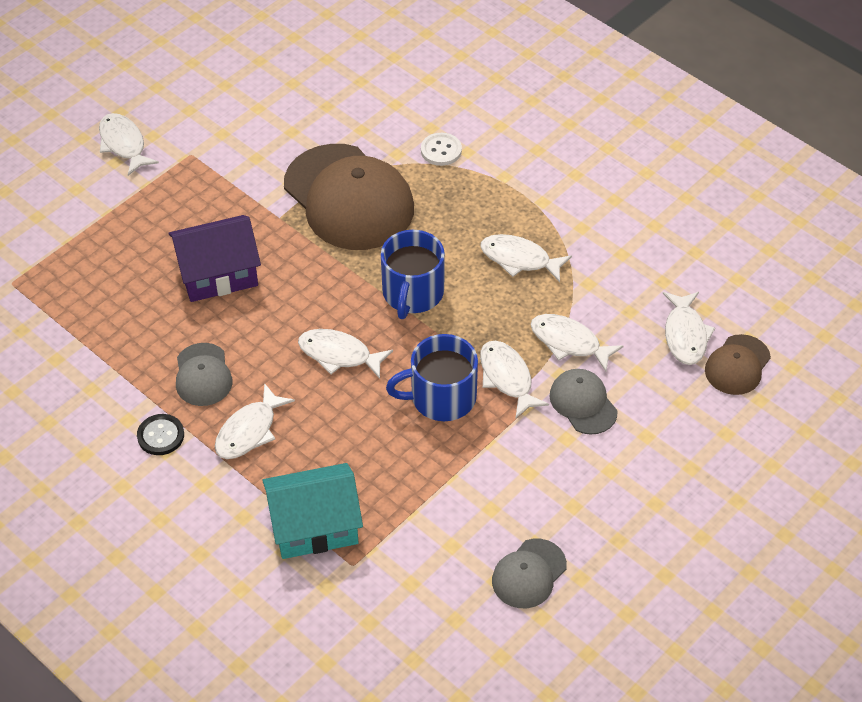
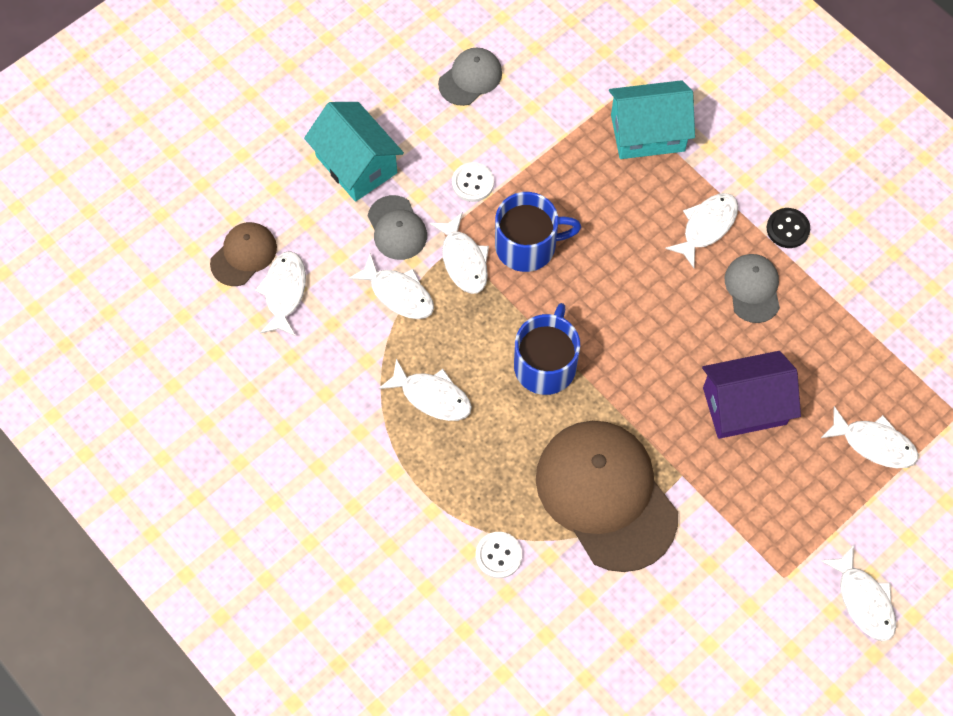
camera: 175 degrees left, 15 degrees up
white fish [298,329,393,379] -> white fish moved to [821,406,918,468]
none -> turquoise house [304,102,404,202]
none -> white button [452,162,494,202]

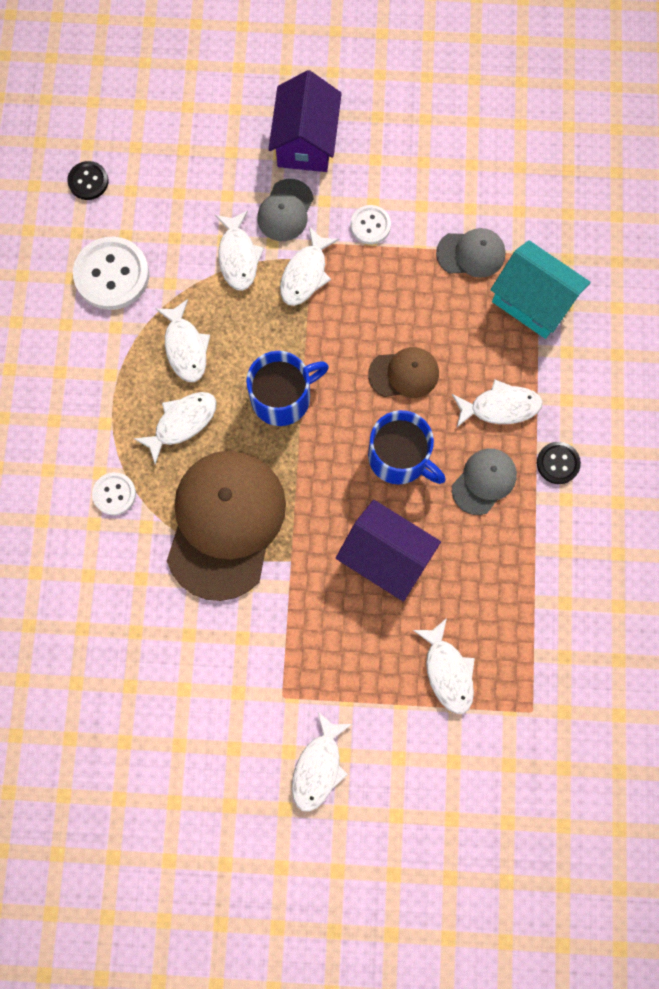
camera: 45 degrees right, 10 degrees up
brown cap [210,222,277,286] -> brown cap moved to [368,347,439,398]
white fish [255,251,306,336] -> white fish moved to [133,392,217,464]
turquoise house [304,102,404,202] -> purple house [268,70,342,172]
grey cap [438,48,502,106] -> grey cap moved to [436,228,506,278]
blue mug [495,192,581,272] -> blue mug moved to [368,410,446,485]
none -> black button [67,161,109,200]
none -> white button [73,237,149,310]

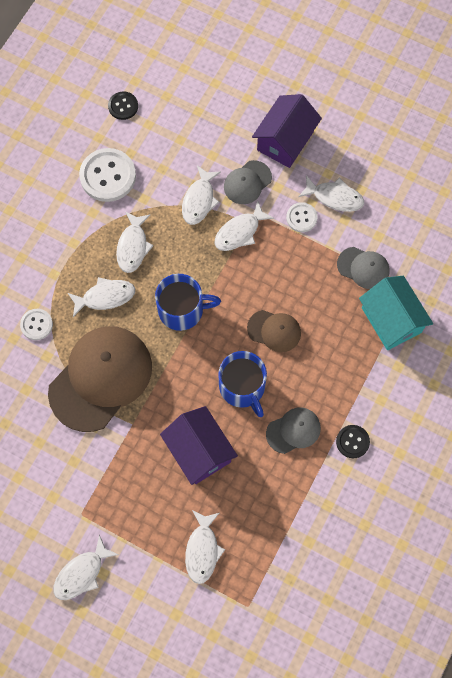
camera: 25 degrees right, 5 degrees down
white fish [452,380,543,427] -> white fish moved to [298,175,364,212]

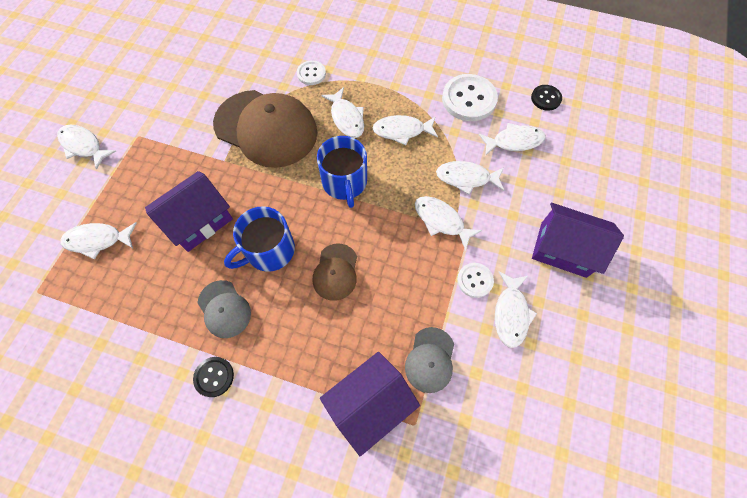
camera: 80 degrees right, 5 degrees down
grey cap [224,160,272,204] -> none
turquoise house [359,276,433,350] -> purple house [320,352,420,456]
none -> white fish [478,123,546,156]

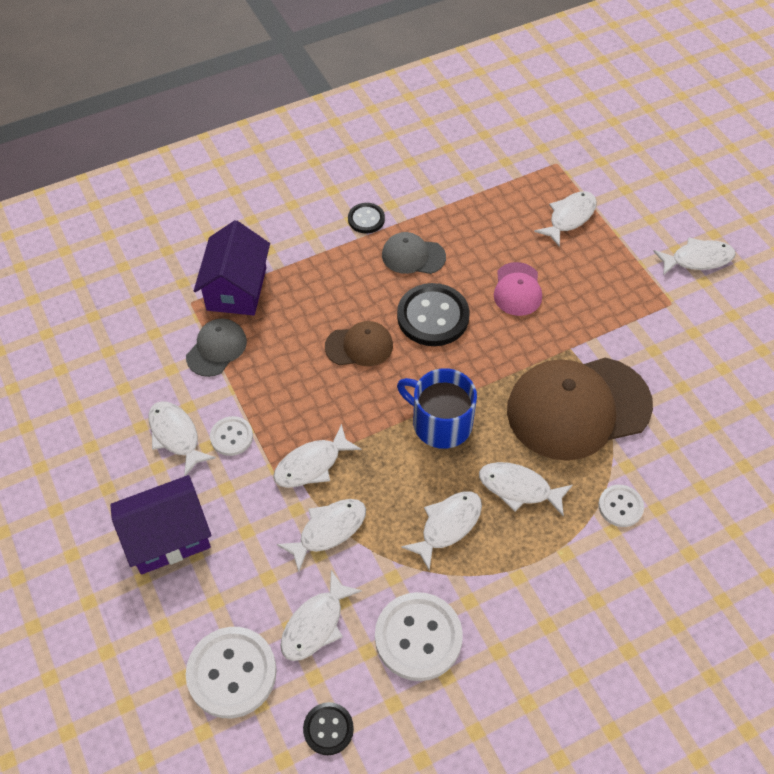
camera: 135 degrees right, 10 degrees down
purple house [145,171,233,252] -> pink cap [494,262,542,316]
blue mug [224,206,295,272] -> black button [397,283,470,346]
brown cap [312,244,357,301] -> brown cap turned 120 degrees clockwise [325,321,393,366]
grey cap [405,327,454,393] -> grey cap turned 60 degrees clockwise [186,319,247,377]
white fish [415,196,482,251] -> white fish turned 150 degrees clockwise [273,424,361,488]
none -> white button [186,627,277,718]

